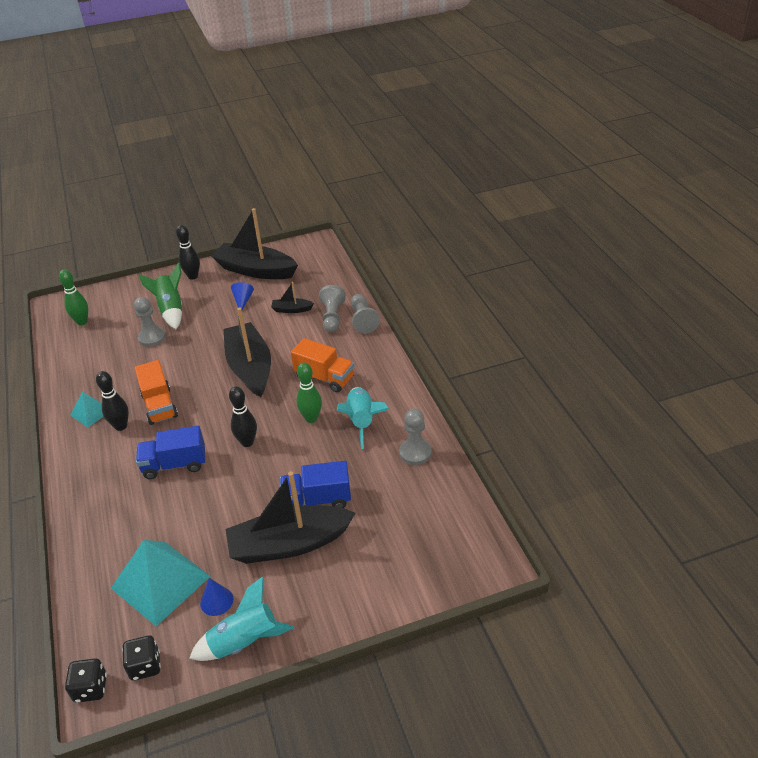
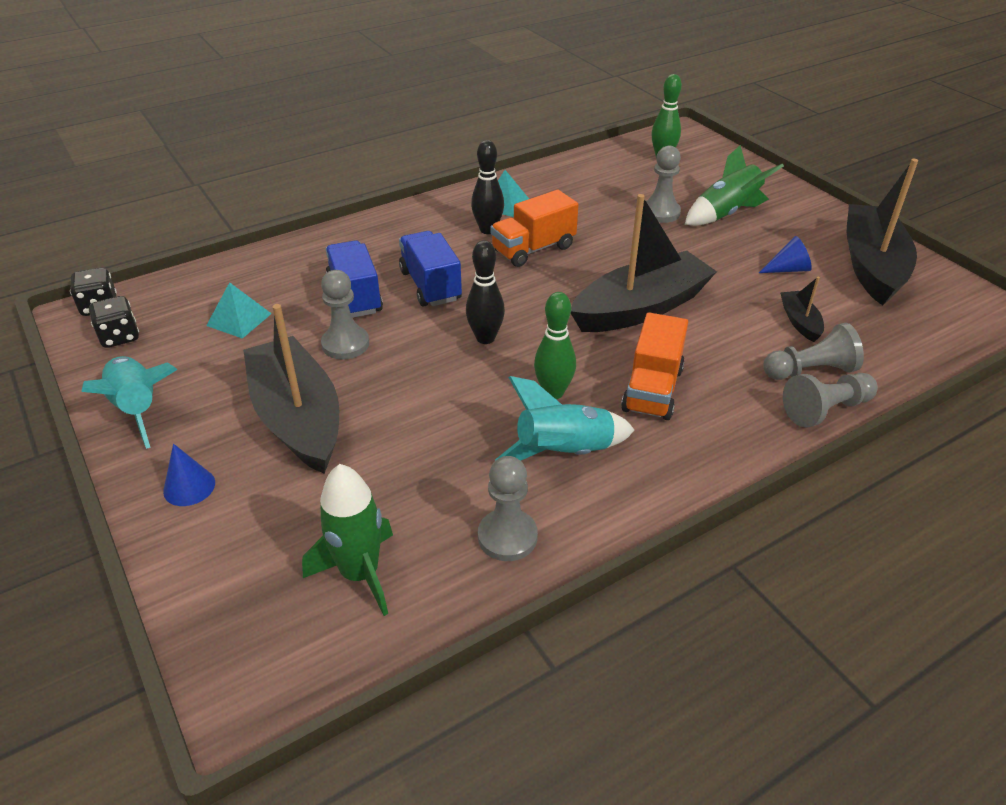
camera: 75 degrees right, 0 degrees up
turquoise pyramid [111,540,211,626] -> turquoise pyramid [206,282,272,339], size x0.51
black bowling pin [176,225,200,280] -> none
blue cone [200,578,233,616] -> blue cone moved to [163,444,215,506]
blue truck [280,461,351,508] -> blue truck moved to [325,240,383,318]
none -> green rocket [302,464,393,616]
none -> grey pawn [321,270,369,359]

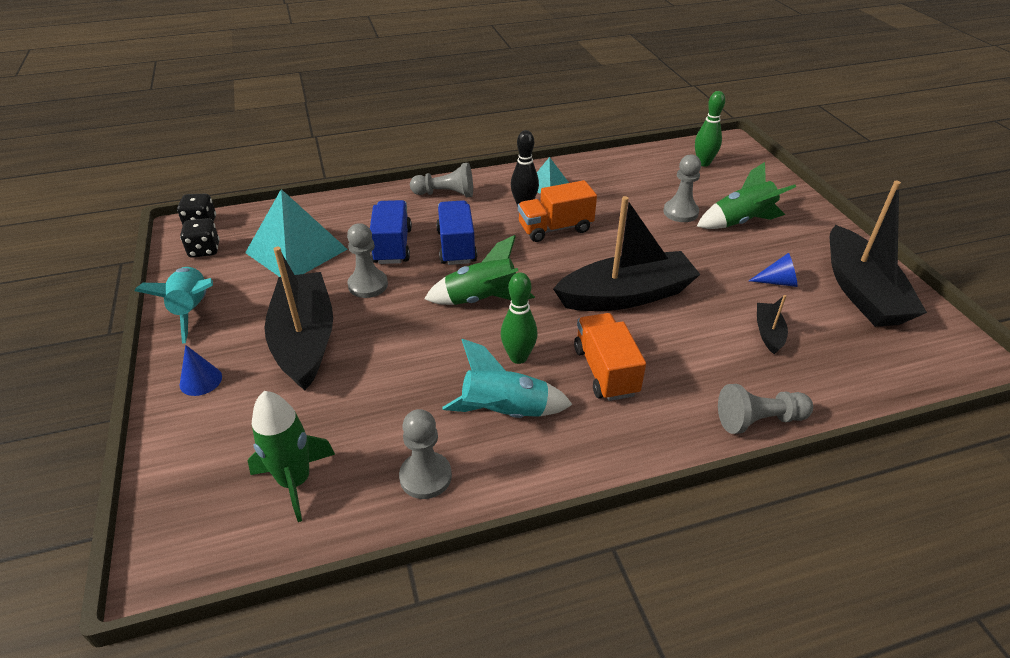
camera: 15 degrees right, 0 degrees up
turquoise pyramid [206,282,272,339] -> turquoise pyramid [245,189,347,277], size x1.95
black bowling pin [466,240,505,344] -> green rocket [424,235,535,305]
orange truck [621,312,688,420] -> orange truck turned 135 degrees clockwise [574,313,646,401]
grey pawn [763,323,864,380] -> grey pawn moved to [410,163,473,197]
black boat [847,159,918,306] -> black boat turned 150 degrees clockwise [829,181,927,327]

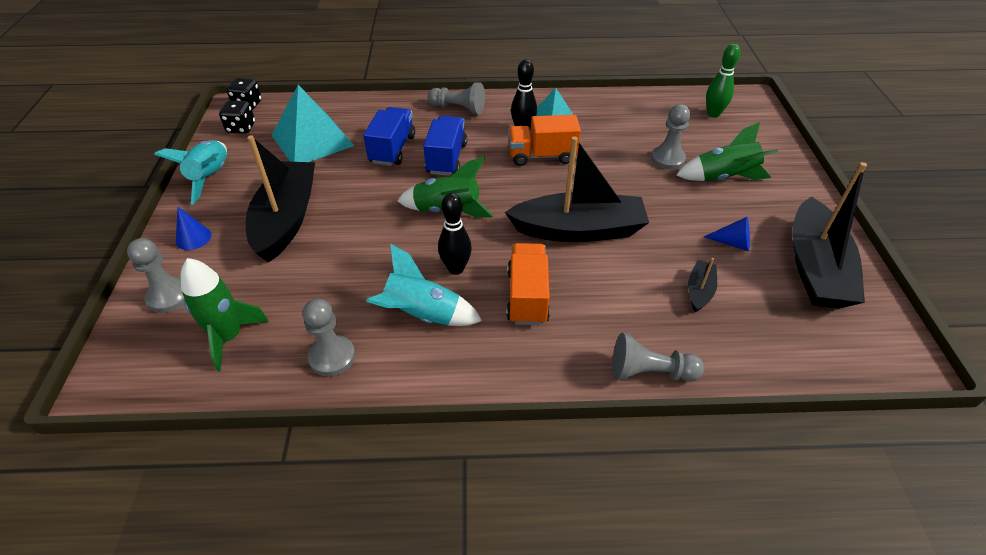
camera: 15 degrees right, 5 degrees up
grey pawn [347,223,388,298] -> grey pawn moved to [127,238,185,313]
green bowling pin [501,272,538,364] -> black bowling pin [438,193,472,275]

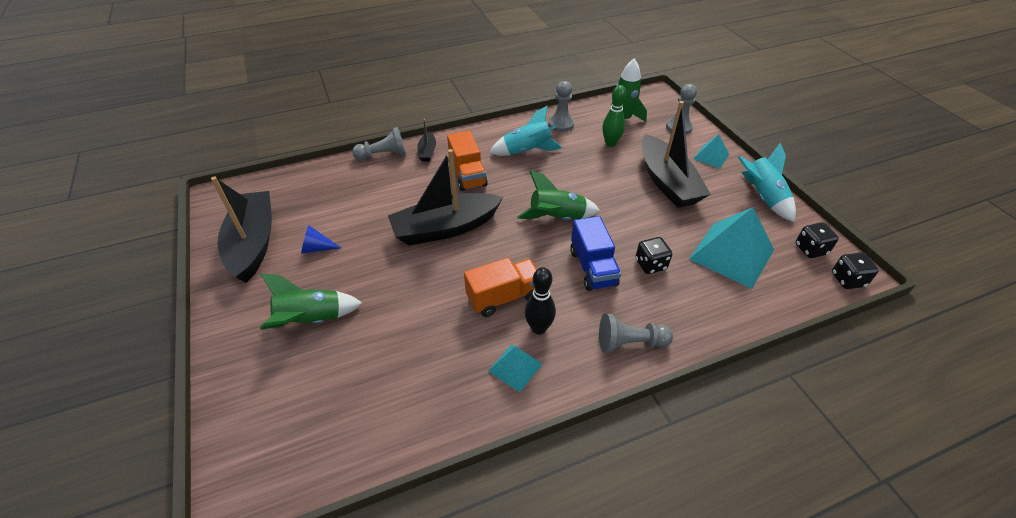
camera: 160 degrees right, 0 degrees up
blue cone [176,207,211,250] -> turquoise pyramid [693,134,729,169]
blue truck [363,107,415,166] -> black dice [635,237,672,274]
black bowling pin [438,193,472,275] -> none
grey pawn [651,104,690,170] -> none
black boat [688,258,717,313] -> black boat moved to [417,119,436,162]
green bowling pin [706,44,740,118] -> green bowling pin moved to [602,85,626,147]

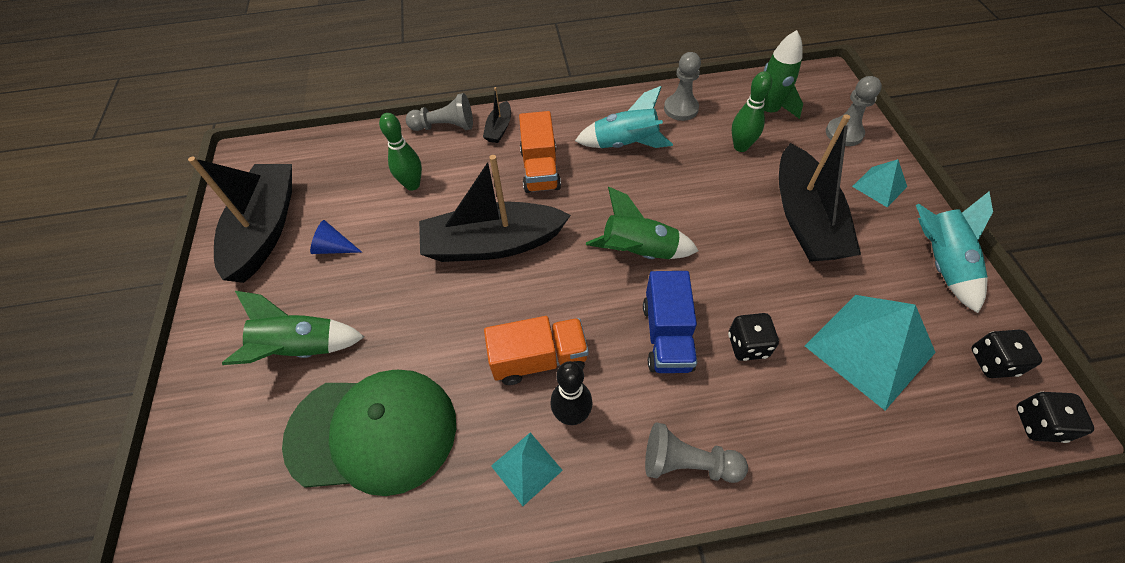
camera: 15 degrees right, 10 degrees up
none -> green cap [282,370,456,496]
none -> green bowling pin [379,113,422,191]

